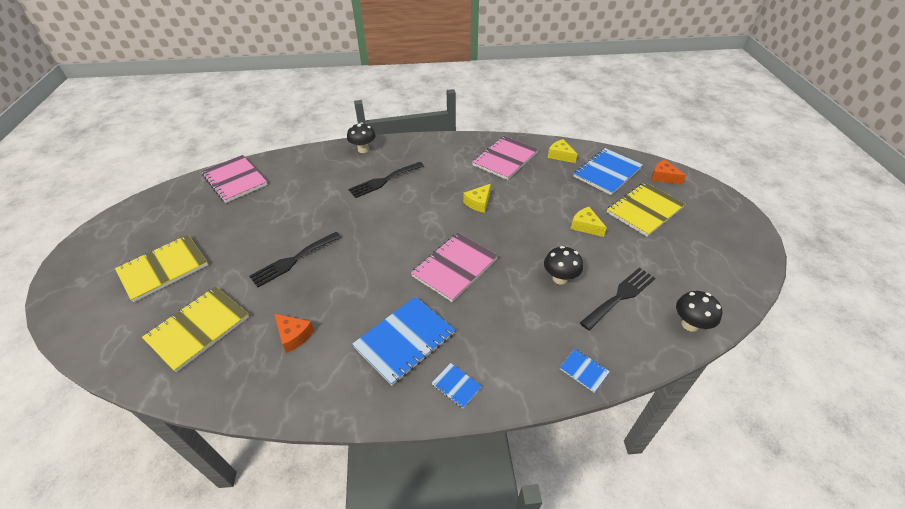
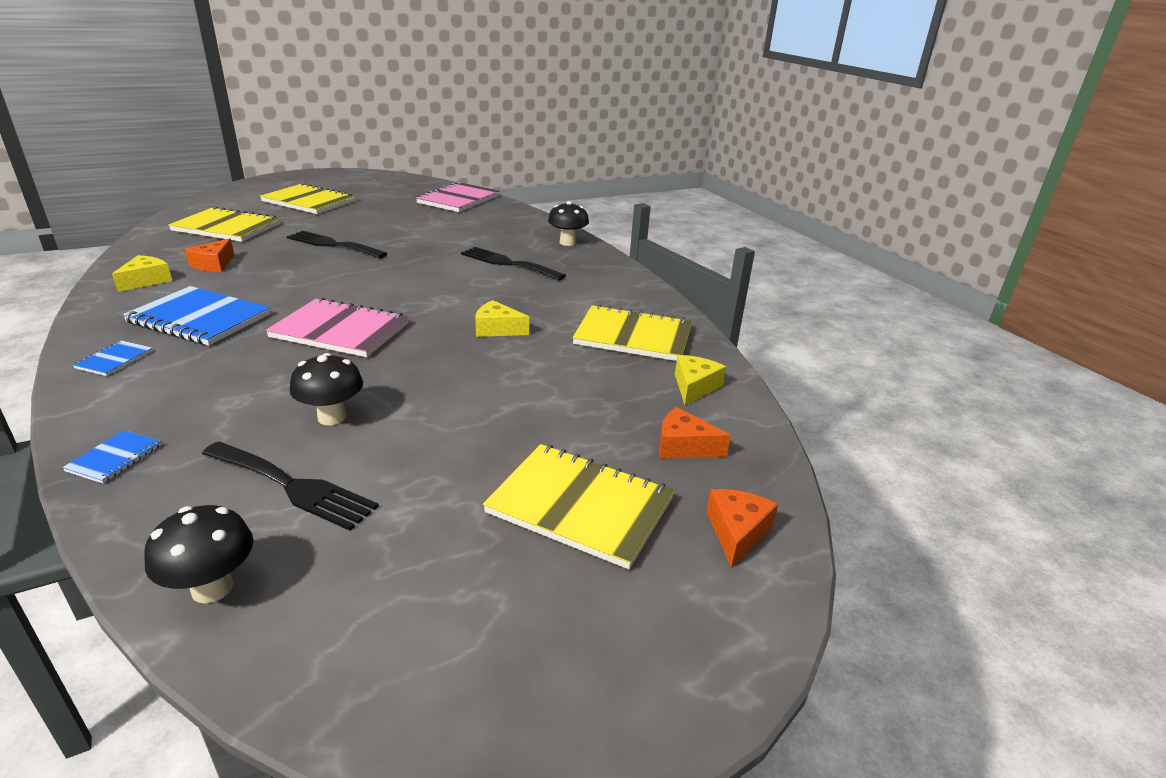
camera: 65 degrees right, 15 degrees down
pink notebook [472,136,538,180] -> yellow notebook [572,304,692,361]
yellow cheese [571,207,607,237] -> yellow cheese moved to [112,255,172,292]
blue notebook [573,148,643,195] -> orange cheese [659,407,731,459]

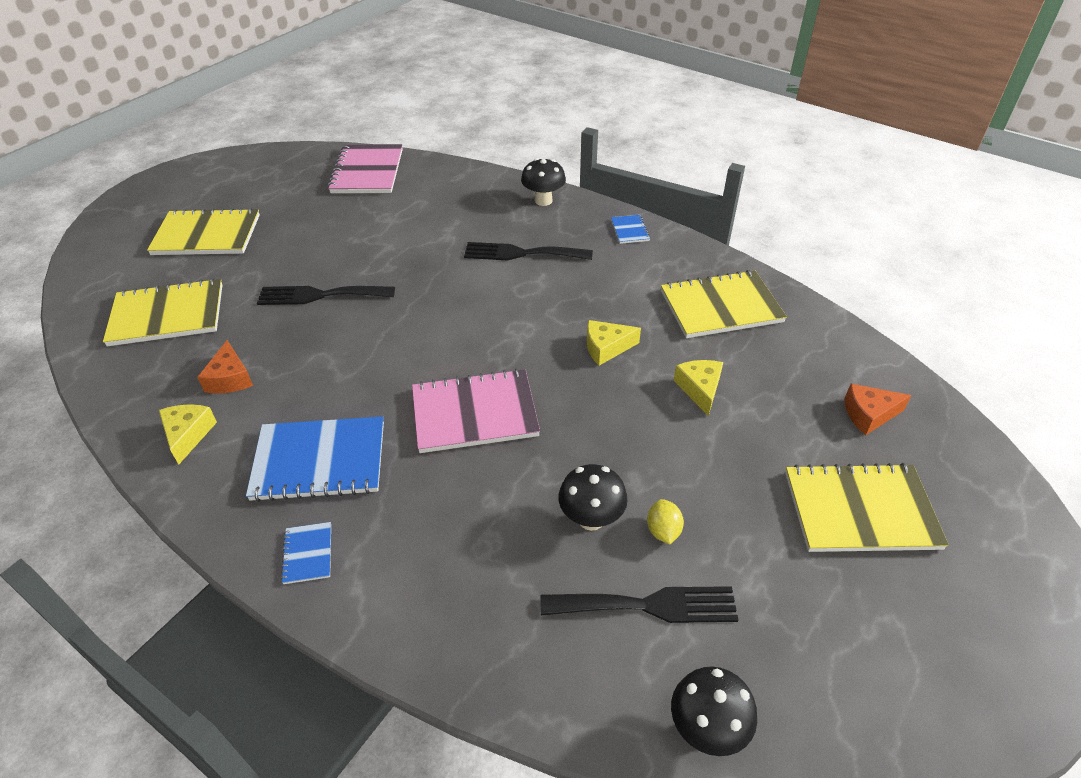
camera: 25 degrees left, 15 degrees up
blue notebook [62,430,161,483] -> blue notebook moved to [611,215,650,244]
yellow cheese [675,355,726,405] -> yellow cheese moved to [673,360,723,416]
orange cheese [706,489,778,568] -> none
none -> yellow lemon [647,499,684,544]

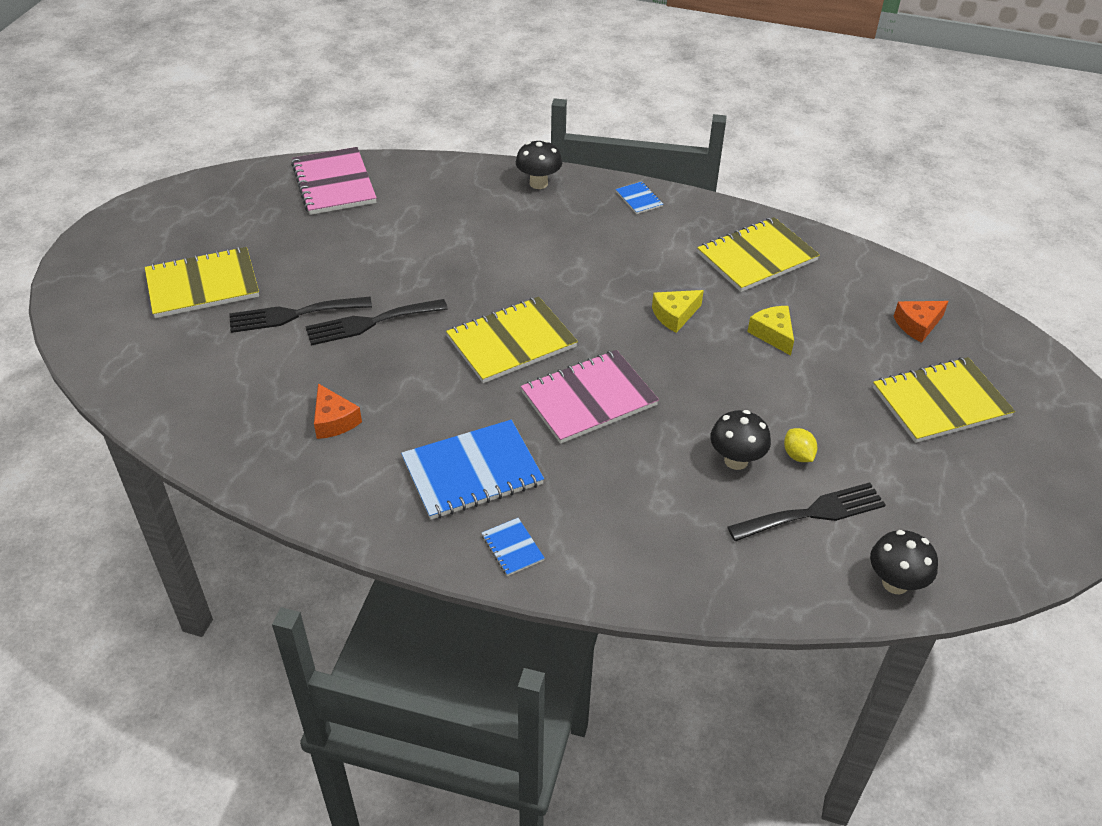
camera: 20 degrees left, 0 degrees up
yellow notebook [103,278,222,346] -> yellow notebook moved to [446,297,578,383]
yellow cheese [159,404,217,465] -> none
black fork [464,242,593,260] -> black fork moved to [229,297,372,333]

